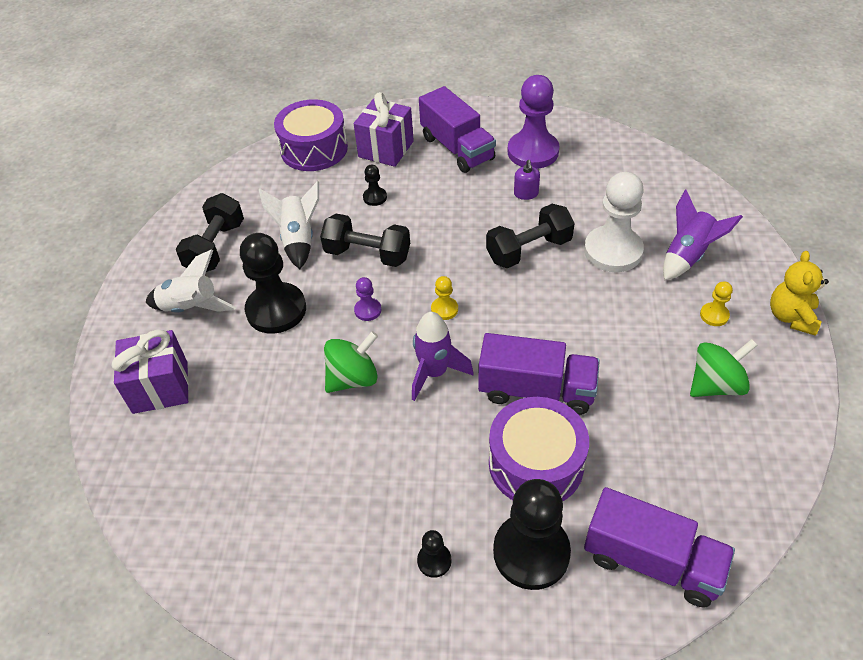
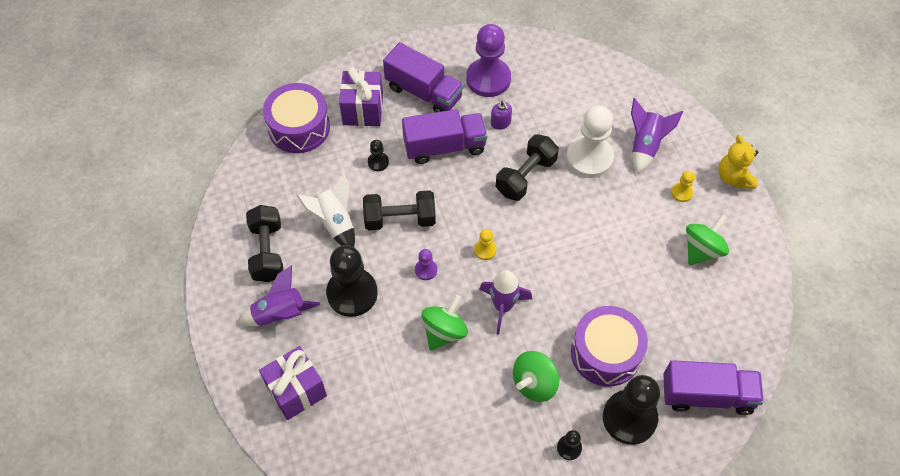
camera: 25 degrees left, 10 degrees up
white rocket [146,250,236,313] -> purple rocket [239,265,320,326]
purple truck [478,333,600,415] -> purple truck moved to [402,109,487,164]
none -> green spinning top [513,351,559,402]

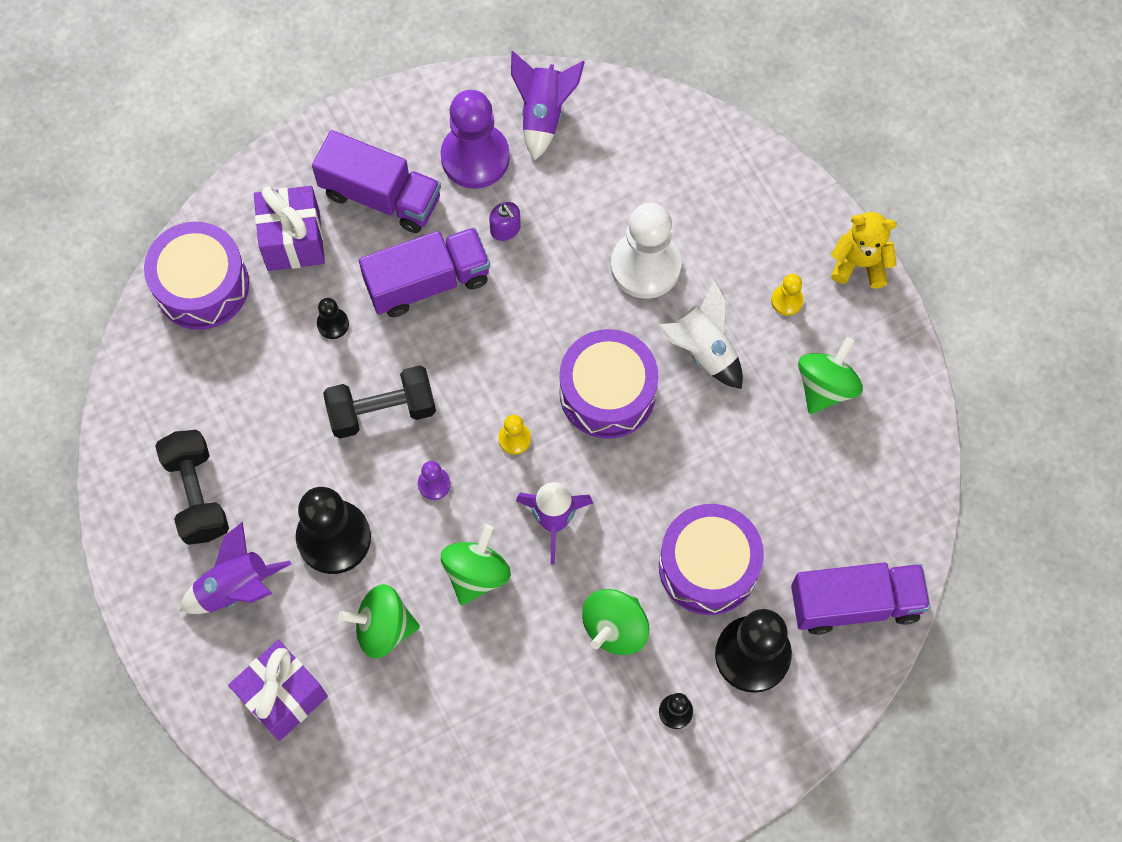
camera: 10 degrees left, 10 degrees up
white rocket [296,173,355,247] -> white rocket moved to [656,280,743,389]
black dumbbell [496,134,559,201] -> none
purple rocket [631,98,683,174] -> purple rocket moved to [511,51,585,161]
yellow teddy bear [718,135,758,189] -> yellow teddy bear turned 120 degrees clockwise [831,212,897,288]
none -> green spinning top [338,584,420,659]
none -> purple drum [559,329,659,439]

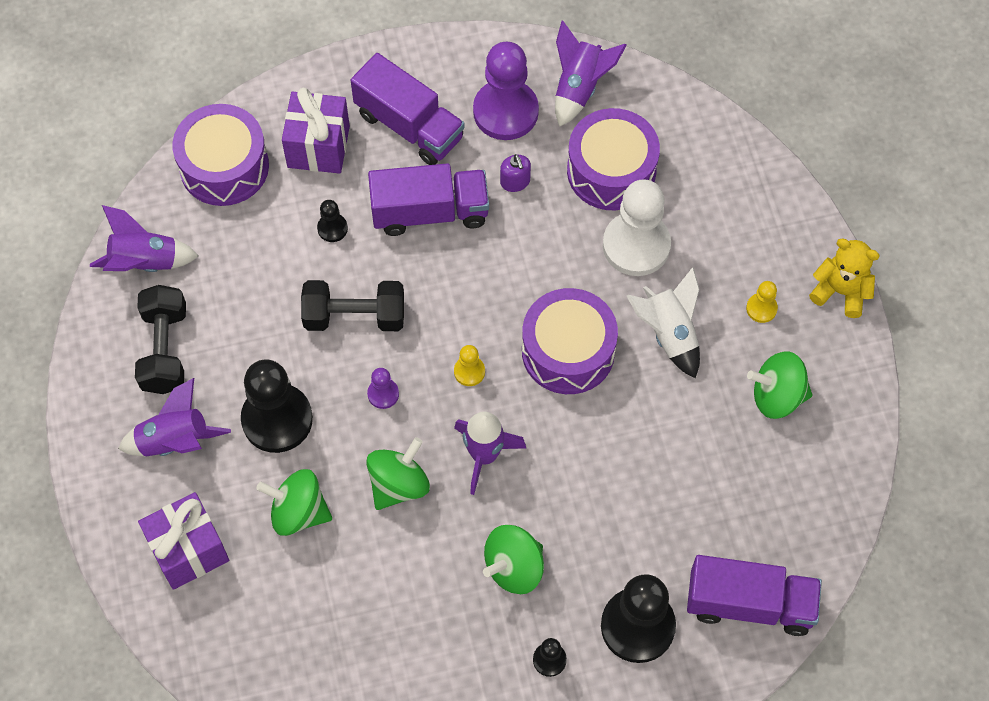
camera: 15 degrees right, 5 degrees down
purple drum [659,504,764,615] -> purple drum moved to [567,108,660,210]
green spinning top [798,337,863,414] -> green spinning top turned 135 degrees counterclockwise [747,351,812,419]
none -> purple rocket [90,205,198,272]

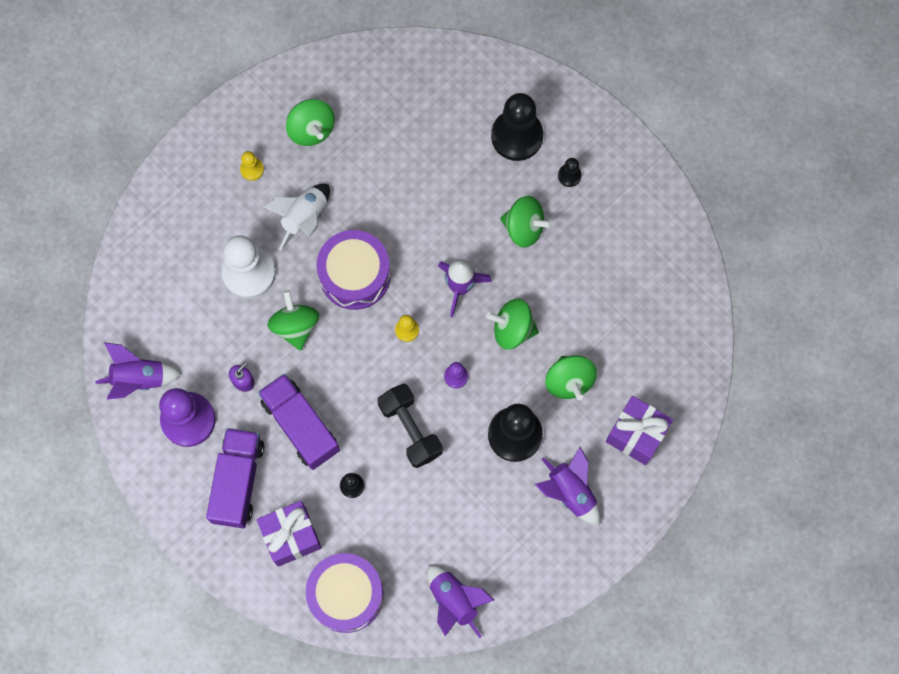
camera: 120 degrees left, 10 degrees up
black dumbbell [135,285,186,394] -> none
purple drum [567,108,660,210] -> none
purple truck [687,555,822,636] -> none
yellow teddy bear [809,239,880,318] -> none
none -> green spinning top [267,290,319,351]

